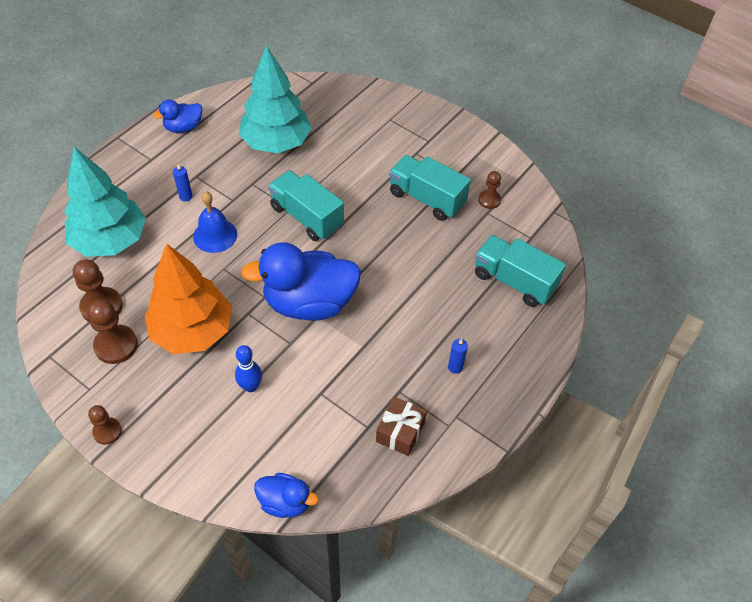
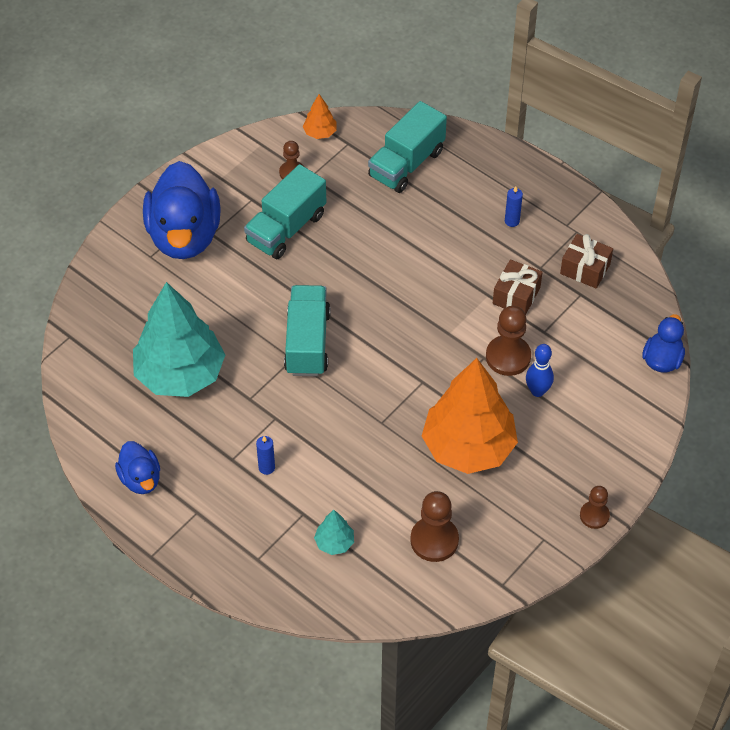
camera: 85 degrees left, 0 degrees up
turquoise tree [64,147,146,257] -> turquoise tree [314,510,354,555], size x0.41
brown pawn [87,299,138,364] -> brown pawn moved to [486,306,531,376]
blue bell [193,191,237,253] -> none
blue duck [241,242,361,321] -> blue duck moved to [143,161,221,259]
turquoise truck [268,170,344,241] -> turquoise truck turned 135 degrees clockwise [284,285,331,376]
none -> orange tree [303,94,337,139]
none -> brown gift [493,259,543,315]

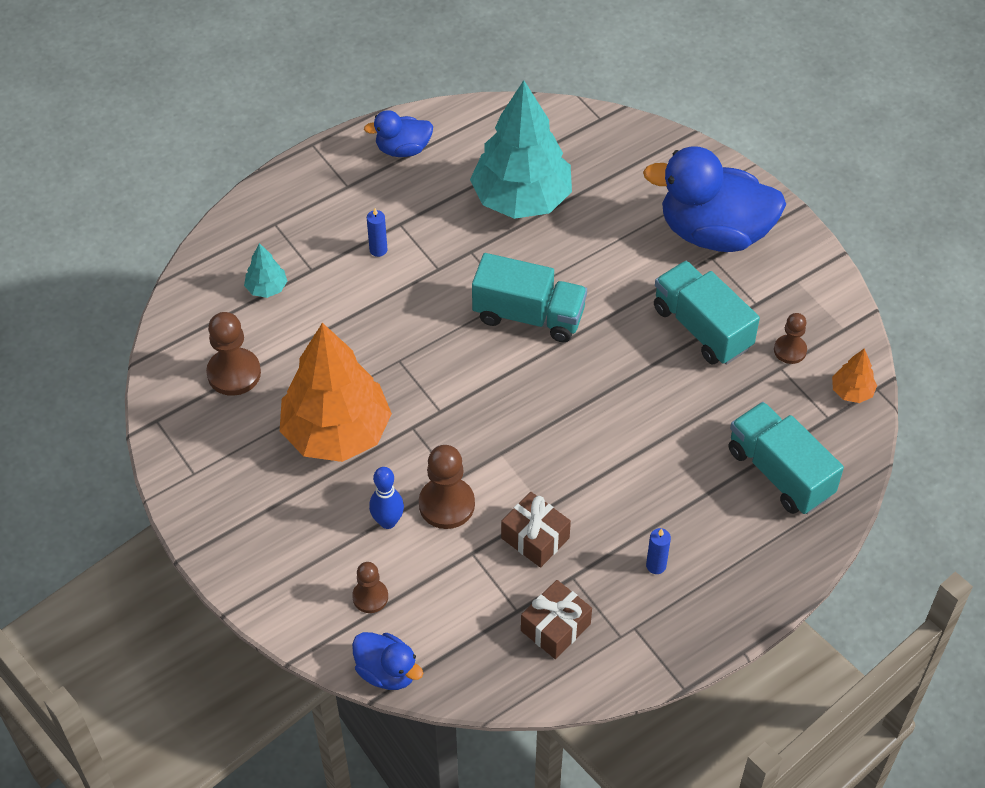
camera: 105 degrees right, 0 degrees up
brown pawn [580,486,610,529] -> brown pawn moved to [352,562,388,613]

